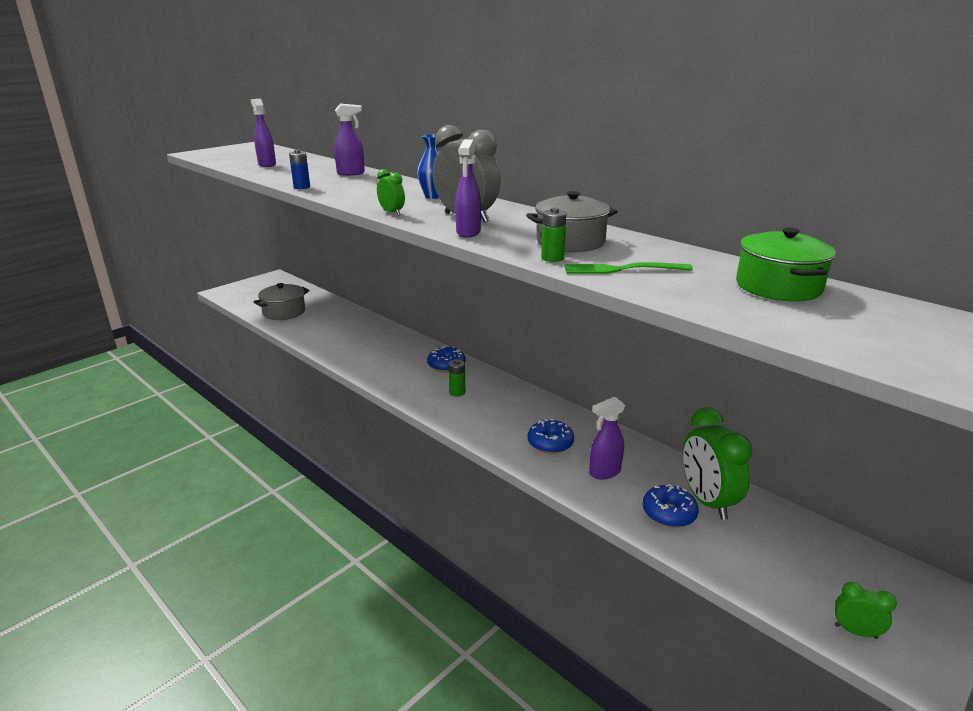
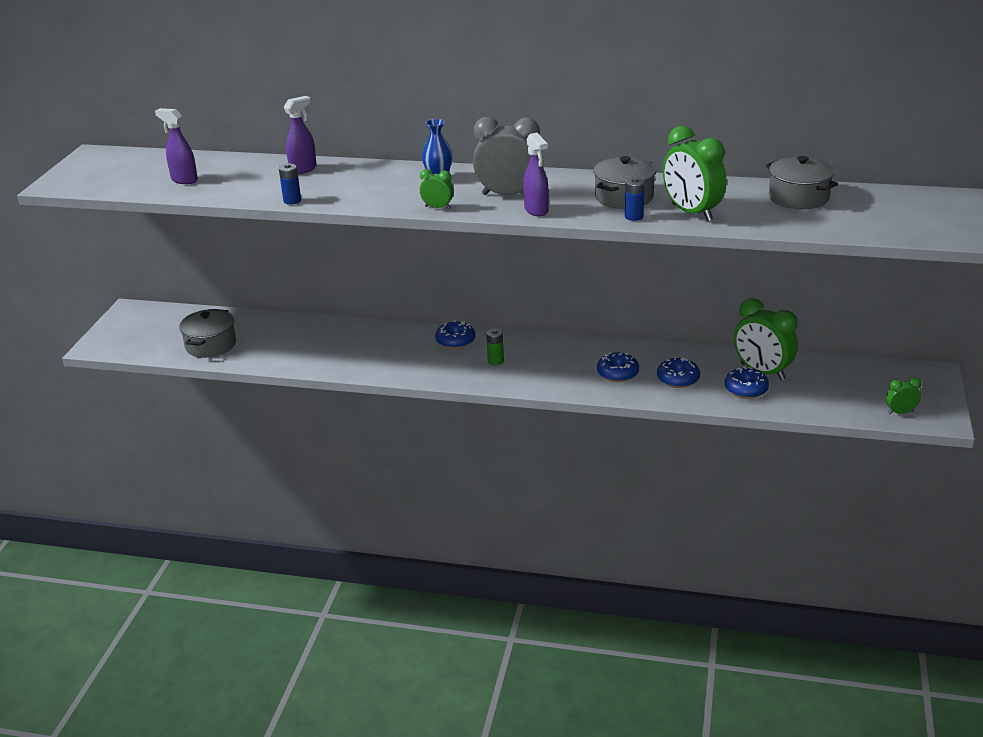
camera: 30 degrees left, 5 degrees up
green battery [541,207,566,262] -> blue battery [625,177,645,221]
green fork [564,262,693,274] -> green clock [663,126,726,221]
purple spray bottle [589,396,625,480] -> blue donut [657,357,700,388]
green pot [736,227,836,301] -> grey pot [766,156,838,209]

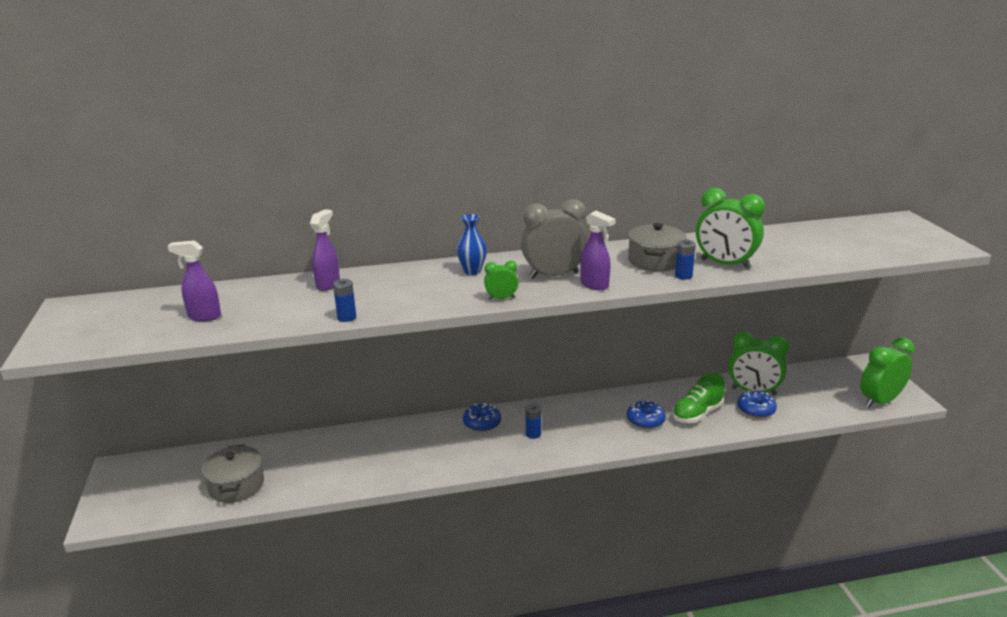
camera: 25 degrees left, 5 degrees down
green battery [486,329,504,365] -> blue battery [526,404,541,439]
blue donut [657,357,700,388] -> green shoe [672,373,725,423]
grey pot [766,156,838,209] -> none
green clock [886,378,922,414] -> green clock [861,338,915,408], size x2.04

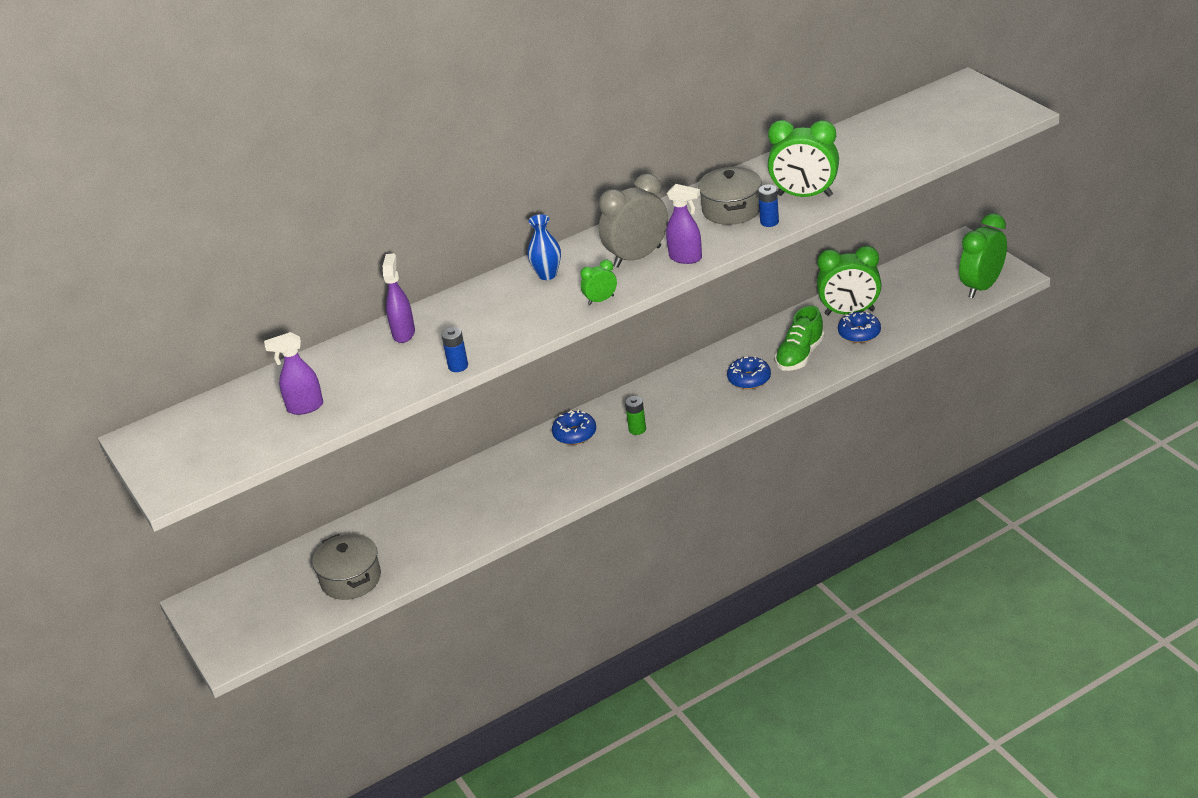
camera: 15 degrees left, 10 degrees up
blue battery [526,404,541,439] -> green battery [625,396,646,435]

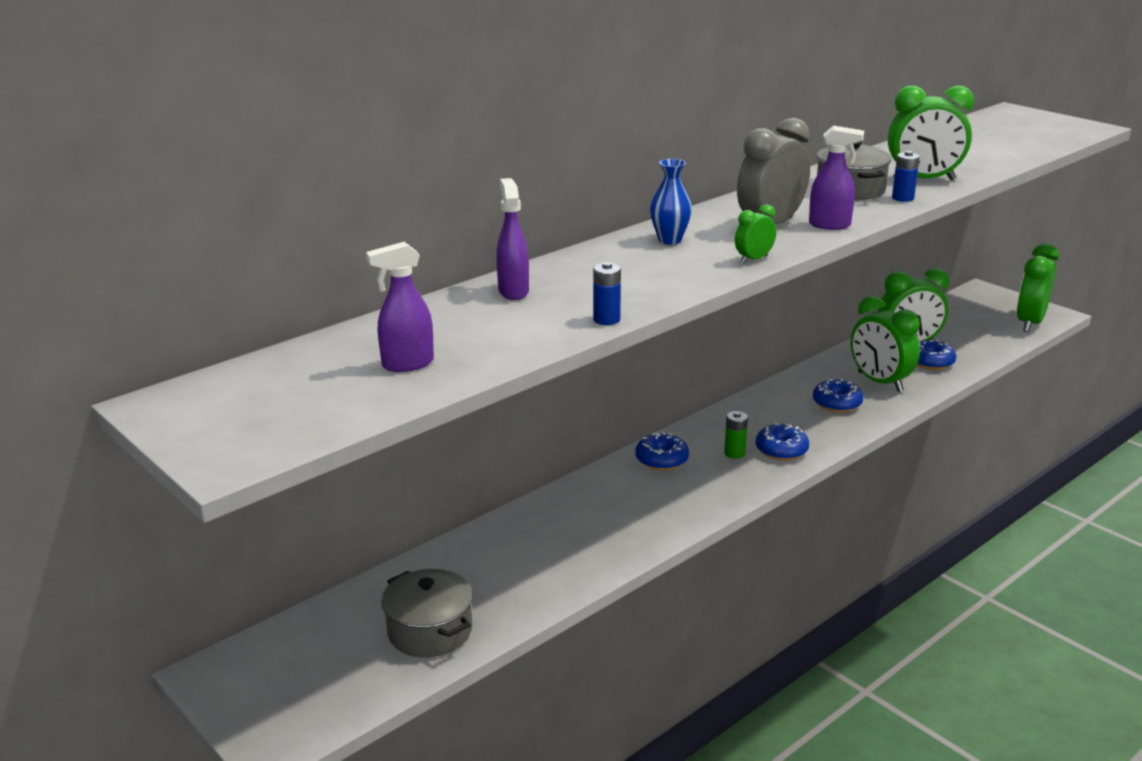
camera: 15 degrees left, 10 degrees down
green shoe [775,306,824,371] -> green clock [851,296,920,392]
none -> blue donut [756,423,809,461]

